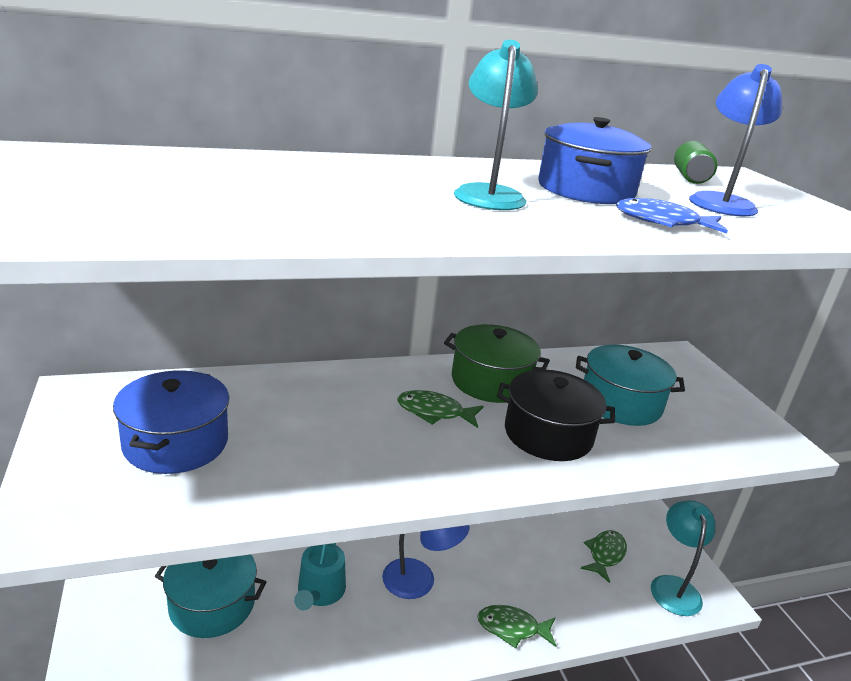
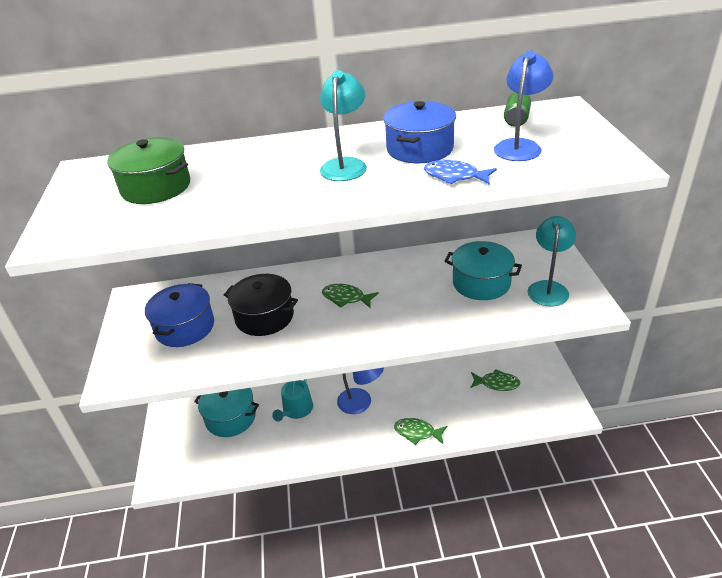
camera: 15 degrees right, 10 degrees up
green pot [444,324,550,403] -> green pot moved to [107,137,190,204]
black pot [497,370,615,461] -> black pot moved to [224,274,298,336]
green fish [581,530,627,583] -> green fish turned 60 degrees clockwise [470,369,520,391]
turquoise lamp [651,500,715,616] -> turquoise lamp moved to [528,216,576,306]

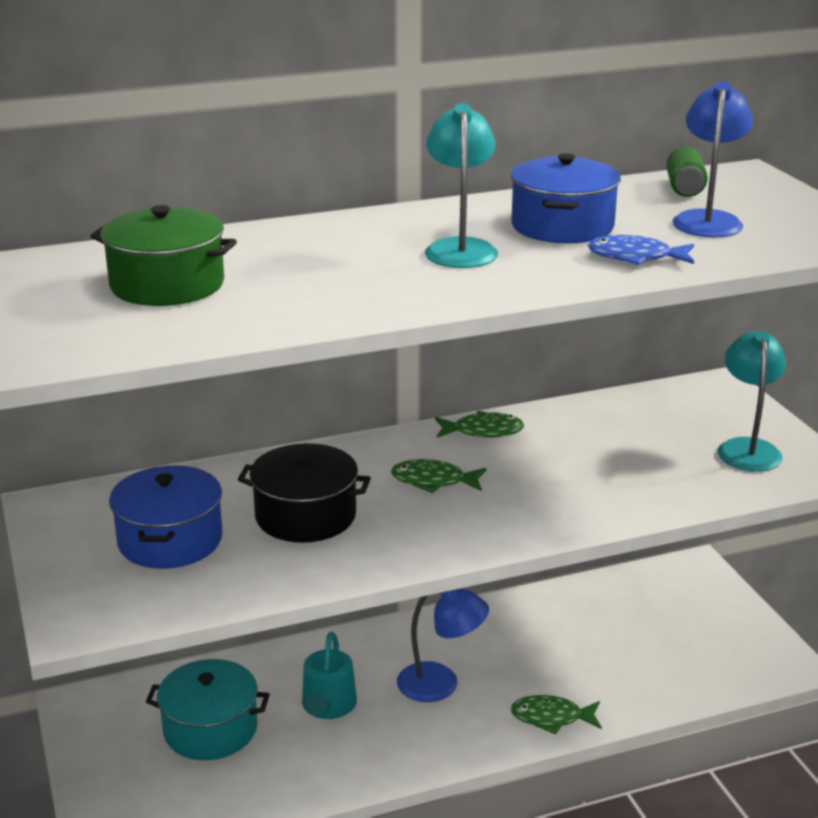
camera: 15 degrees left, 10 degrees down
turquoise pot [445,241,522,300] -> none
green fish [470,369,520,391] -> green fish moved to [435,411,524,438]

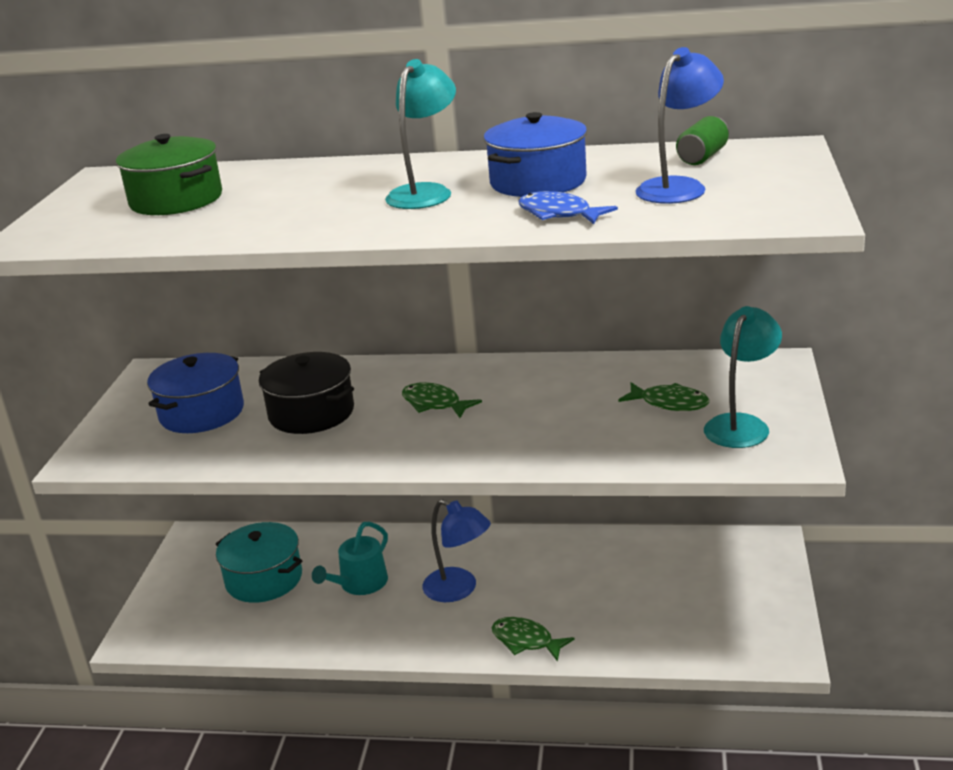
camera: 30 degrees right, 0 degrees up
green fish [435,411,524,438] -> green fish moved to [618,382,709,411]

